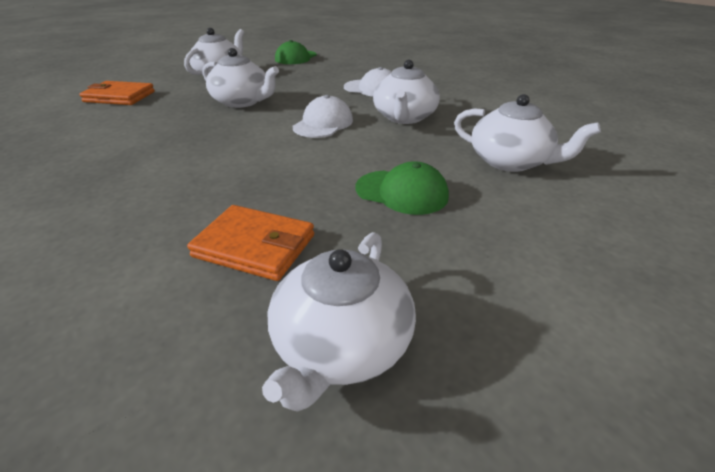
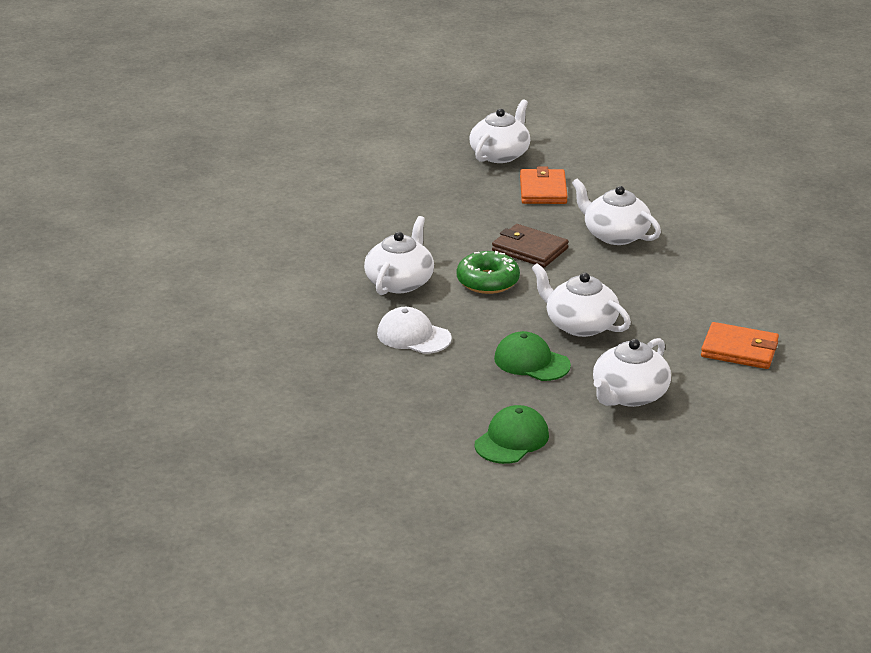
camera: 170 degrees left, 5 degrees down
orange wallet [187,205,314,281] -> orange wallet turned 60 degrees clockwise [520,167,568,204]
white cap [292,95,353,138] -> green donut [457,251,520,294]
green cap [356,161,449,215] -> green cap moved to [494,331,571,381]
white teapot [454,94,601,172] -> white teapot moved to [572,179,661,245]
none -> brown wallet [492,224,569,267]

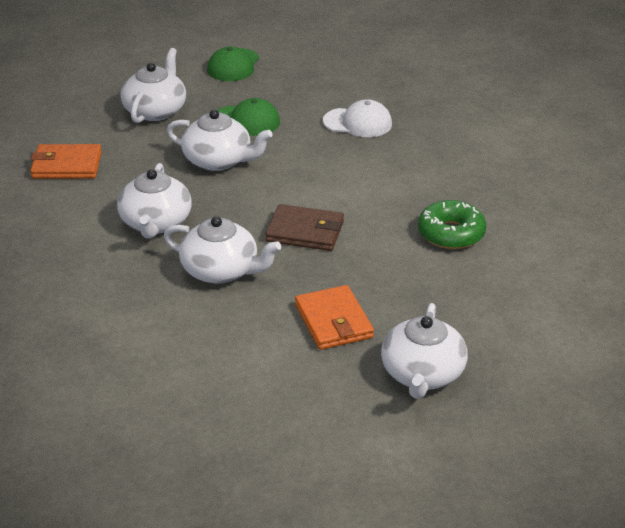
camera: 160 degrees right, 5 degrees up
white teapot [364,216,434,295] -> white teapot moved to [117,163,192,239]
green donut [457,251,520,294] -> green donut moved to [418,200,486,249]

